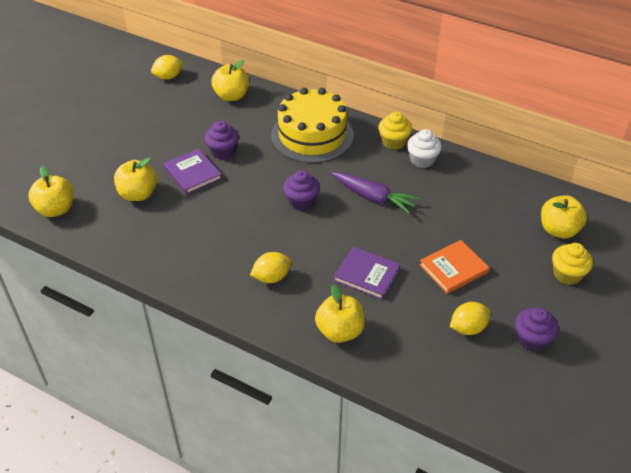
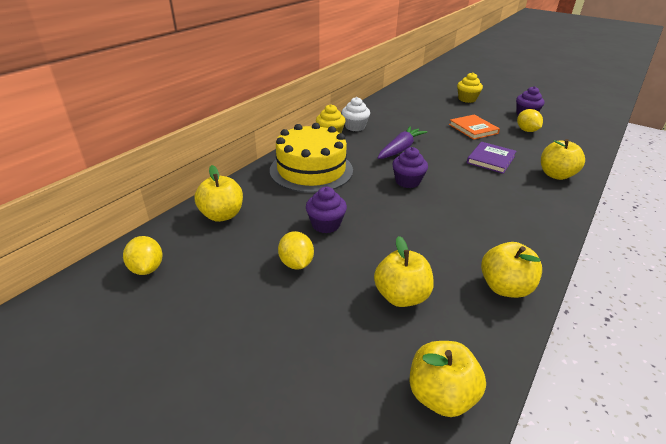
camera: 85 degrees left, 10 degrees down
purple book [164,149,222,194] -> none
yellow lemon [250,252,291,283] -> yellow lemon moved to [278,231,314,270]
yellow apple [541,195,587,239] -> yellow apple moved to [481,242,542,298]

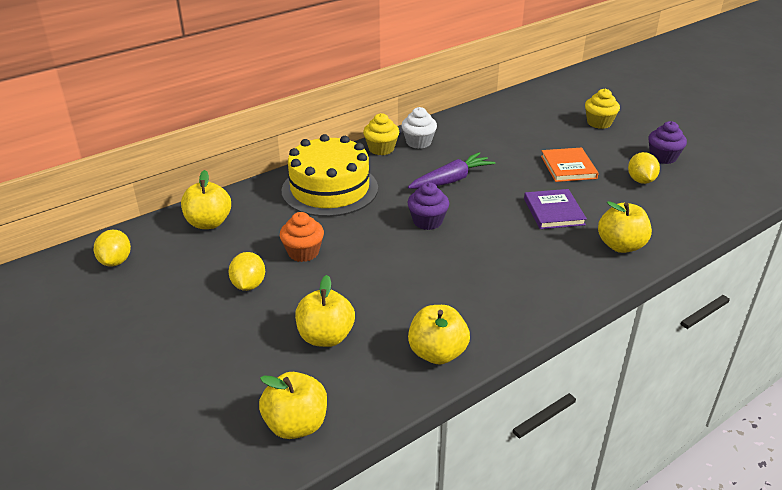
camera: 20 degrees right, 0 degrees up
purple cupcake [306,187,347,233] -> orange cupcake [280,212,324,262]
purple book [467,142,516,174] -> purple book turned 60 degrees counterclockwise [524,189,587,229]

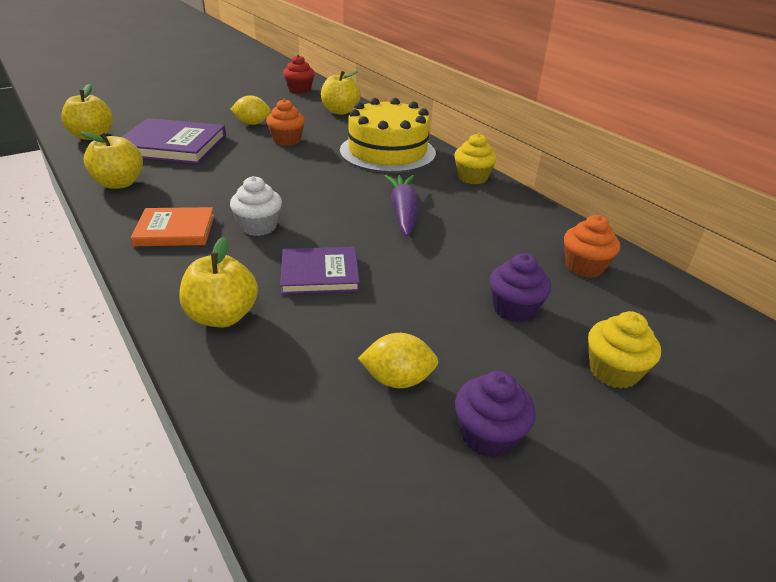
camera: 90 degrees right, 0 degrees up
yellow lemon [94,230,131,267] -> red cupcake [283,55,315,94]
yellow apple [295,275,355,347] -> purple book [122,118,226,164]
white cupcake [401,107,437,149] -> white cupcake moved to [230,176,282,236]
purple cupcake [407,182,449,230] -> purple cupcake moved to [489,253,551,322]
purple carrot [408,152,495,189] -> purple carrot turned 150 degrees counterclockwise [384,175,418,236]
orange book [541,147,598,182] -> orange book moved to [130,207,215,246]
none -> orange cupcake [564,215,620,278]

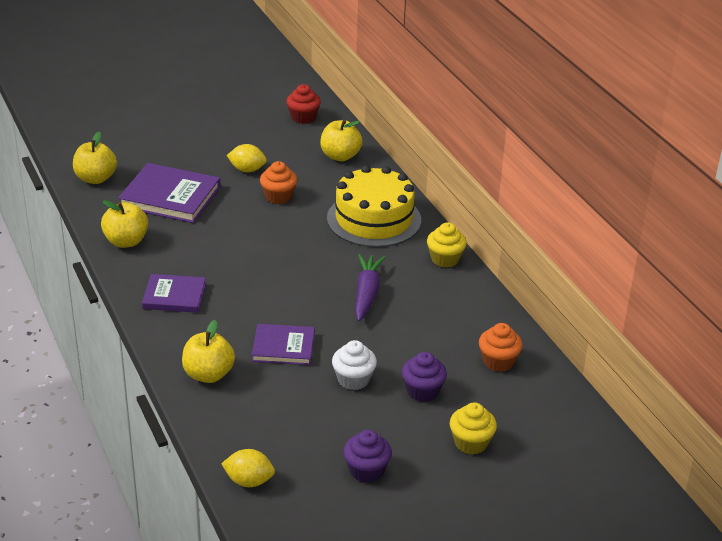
camera: 10 degrees right, 0 degrees up
orange book [130,207,215,246] -> purple book [142,274,206,313]
white cupcake [230,176,282,236] -> white cupcake moved to [332,340,377,390]
yellow lemon [358,333,438,388] -> yellow lemon moved to [221,449,275,487]

